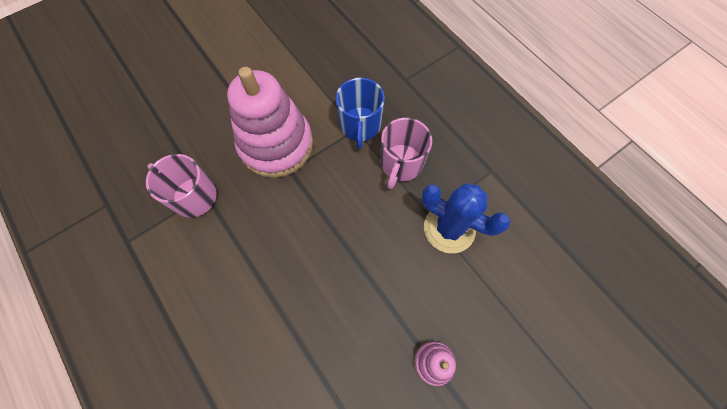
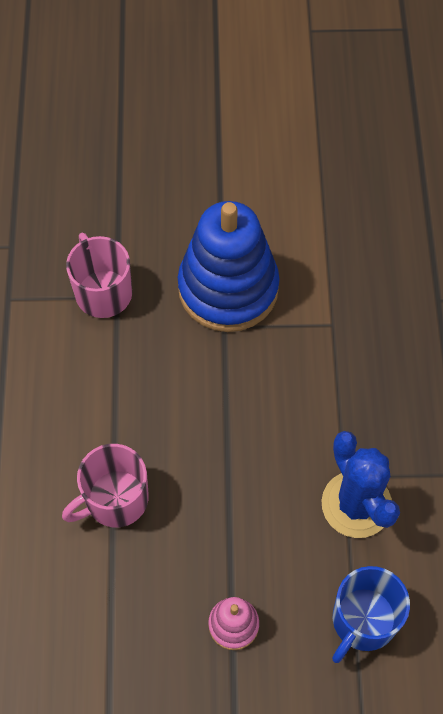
camera: 35 degrees right, 5 degrees down
pink stacking toy [227,67,313,178] -> blue stacking toy [178,201,280,332]
blue mug [336,78,385,149] -> blue mug moved to [332,566,410,663]
pink mug [381,118,432,189] -> pink mug moved to [62,444,149,527]

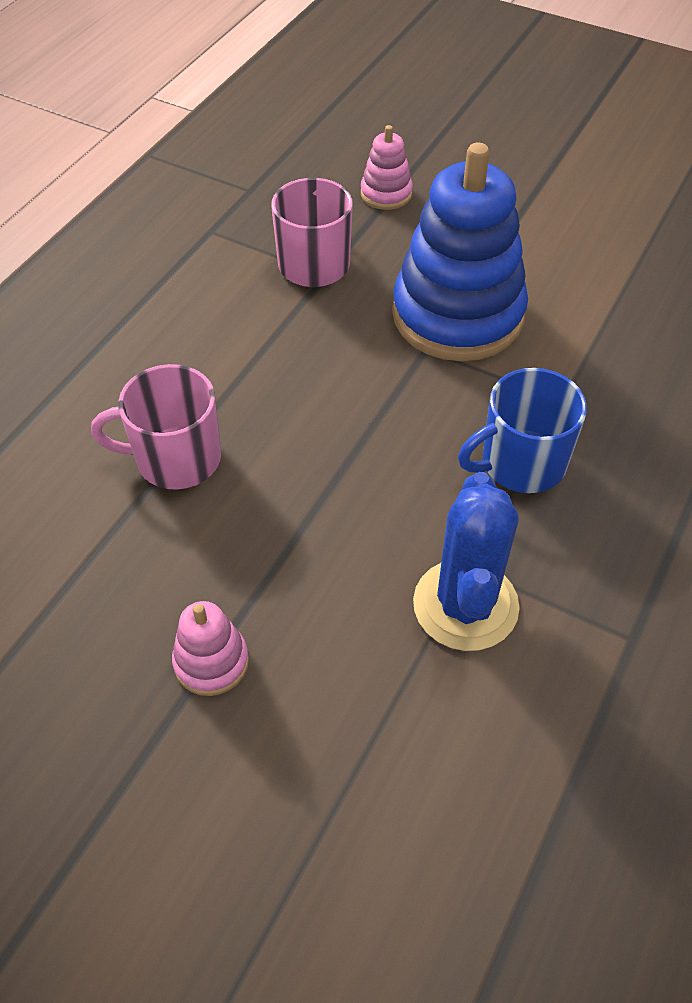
camera: 30 degrees right, 10 degrees down
blue mug [332,566,410,663] -> blue mug moved to [458,368,587,493]
none -> pink stacking toy [361,125,413,210]

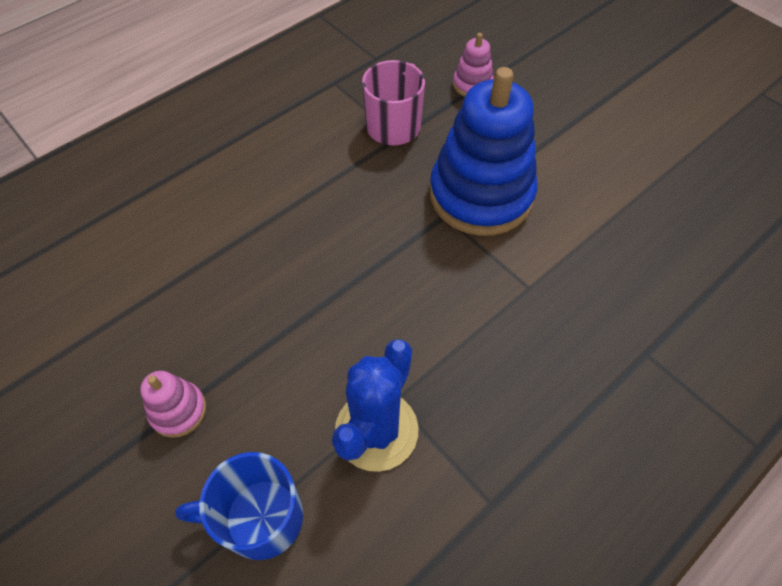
camera: 20 degrees right, 5 degrees up
pink mug [91,364,221,490] -> none
blue mug [458,368,587,493] -> blue mug moved to [175,452,303,560]

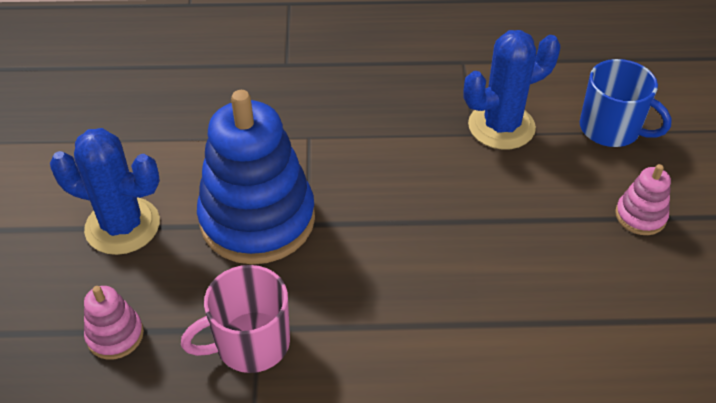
camera: 140 degrees left, 10 degrees down
none -> blue cactus [50,128,160,255]

